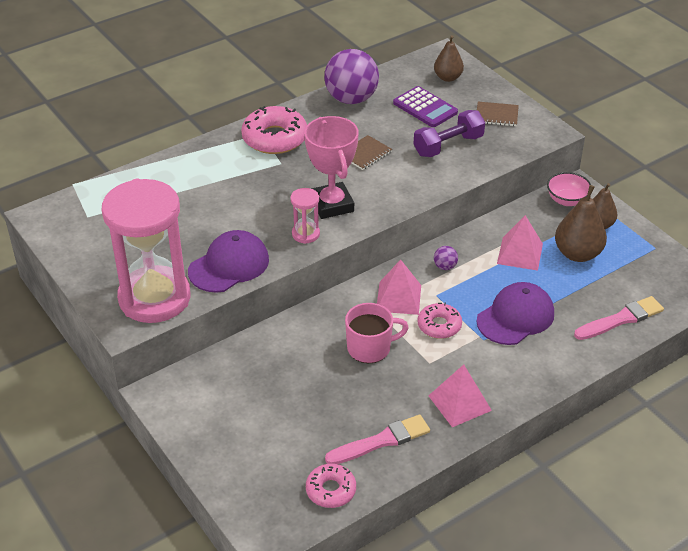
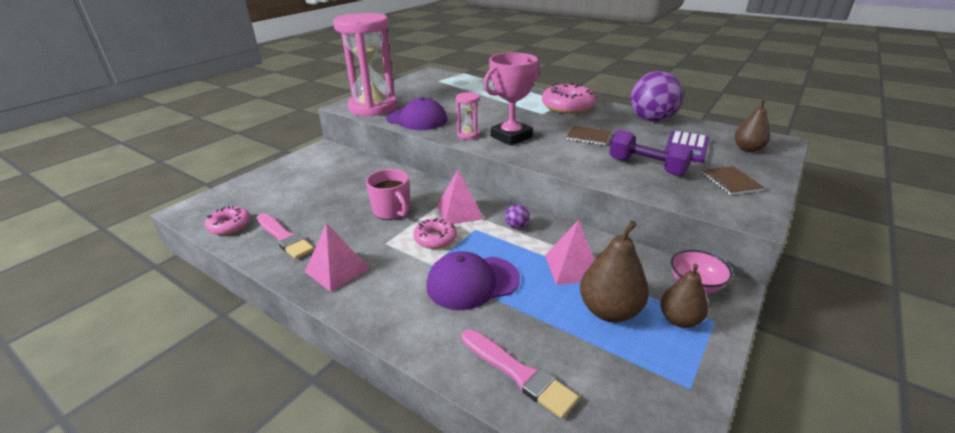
camera: 70 degrees right, 10 degrees down
purple cap [477,282,554,345] -> purple cap turned 135 degrees clockwise [426,251,520,310]

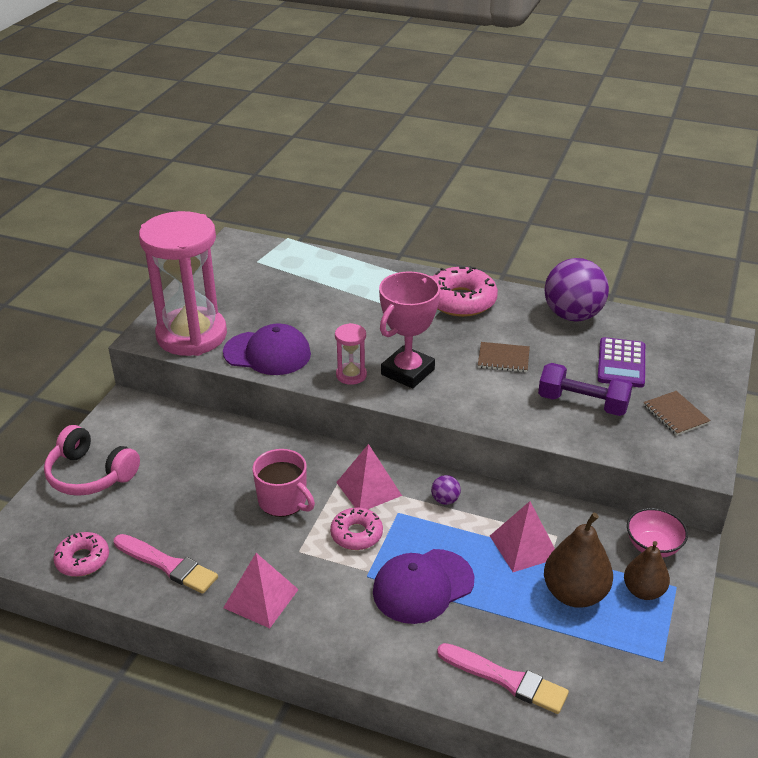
camera: 15 degrees left, 5 degrees up
brown pear [735,99,770,152] -> none
none -> pink headphones [44,425,140,496]

